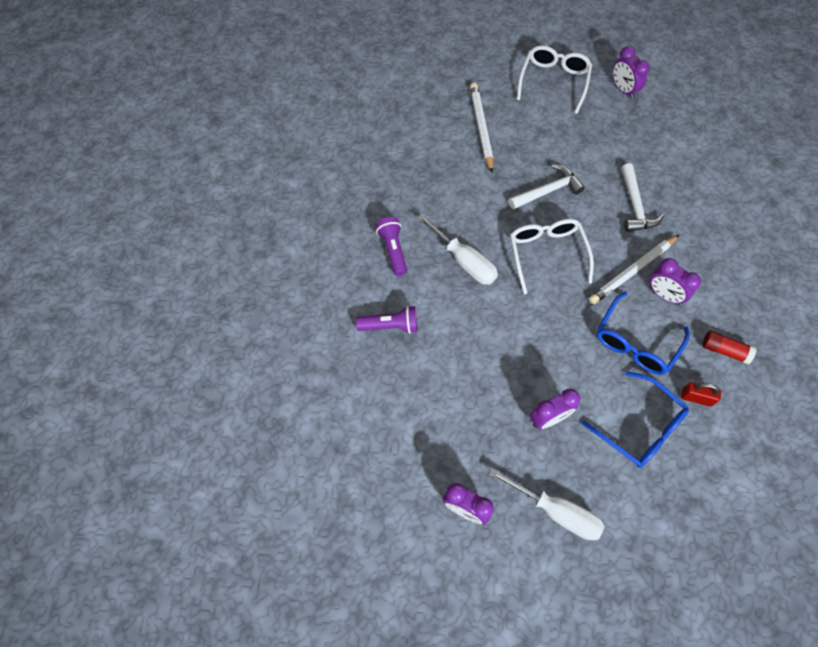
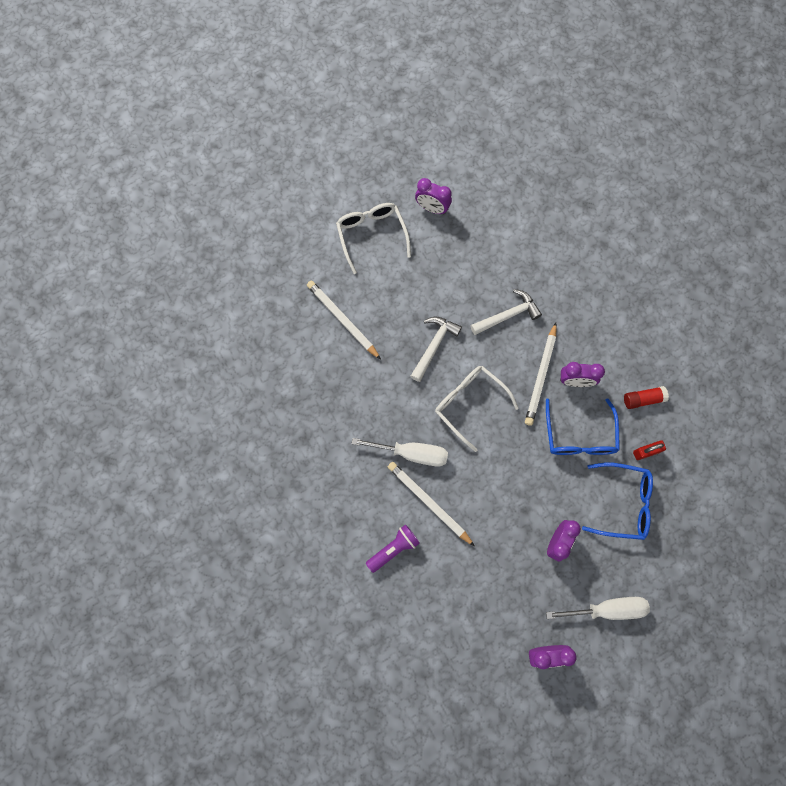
camera: 35 degrees left, 10 degrees up
purple flashlight [375,217,407,276] -> none
white hammer [621,163,664,232] -> white hammer turned 75 degrees counterclockwise [470,289,542,335]
none -> white pencil [388,462,475,546]

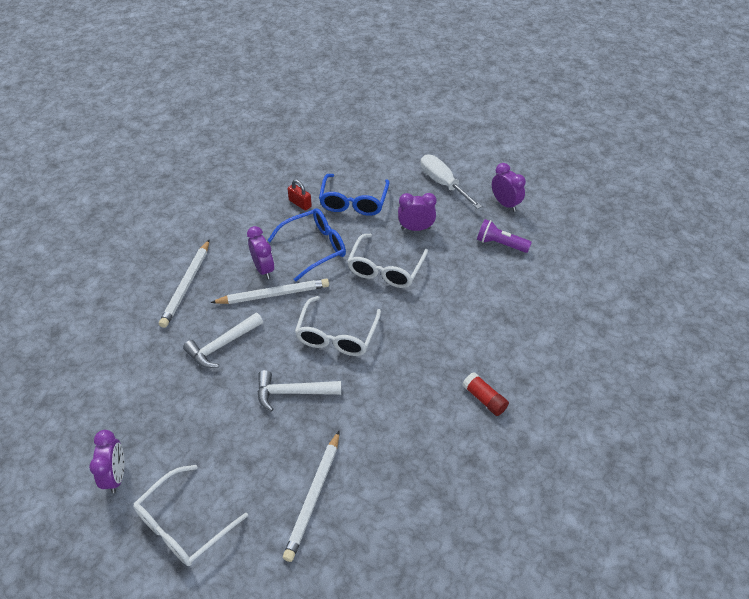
camera: 120 degrees left, 25 degrees down
white screwdriver [351,438,448,466] -> none
purple flashlight [366,524,420,573] -> purple flashlight moved to [477,219,532,253]
white pencil [388,462,475,546] -> white pencil moved to [159,239,210,328]
white hammer [470,289,542,335] -> white hammer turned 75 degrees counterclockwise [183,313,263,368]
blue glasses [582,462,653,540] -> blue glasses turned 150 degrees counterclockwise [319,174,390,216]
red glue stick [624,386,669,409] -> red glue stick moved to [463,372,509,416]
none -> white glasses [347,234,428,288]

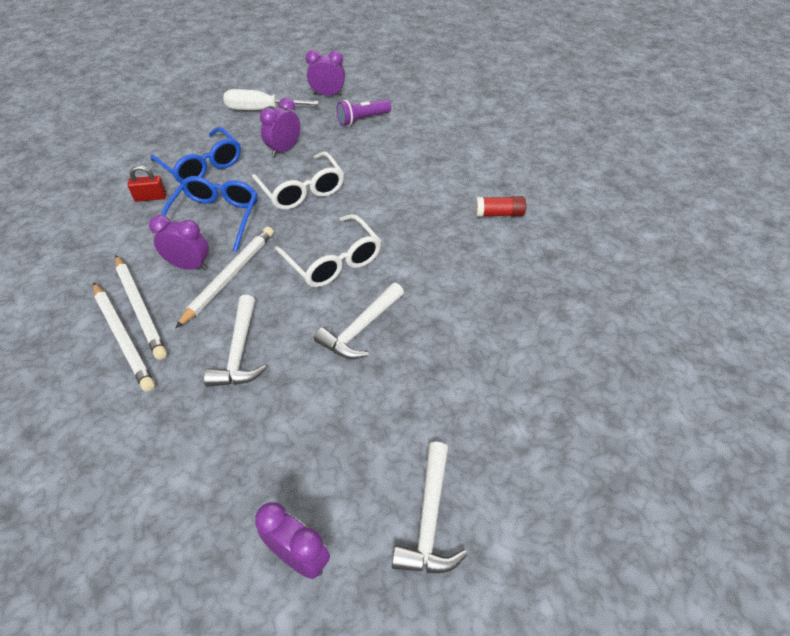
camera: 50 degrees left, 0 degrees up
white glasses [133,465,248,566] -> white hammer [392,442,468,573]
white pencil [283,431,339,562] -> white pencil moved to [115,255,167,360]

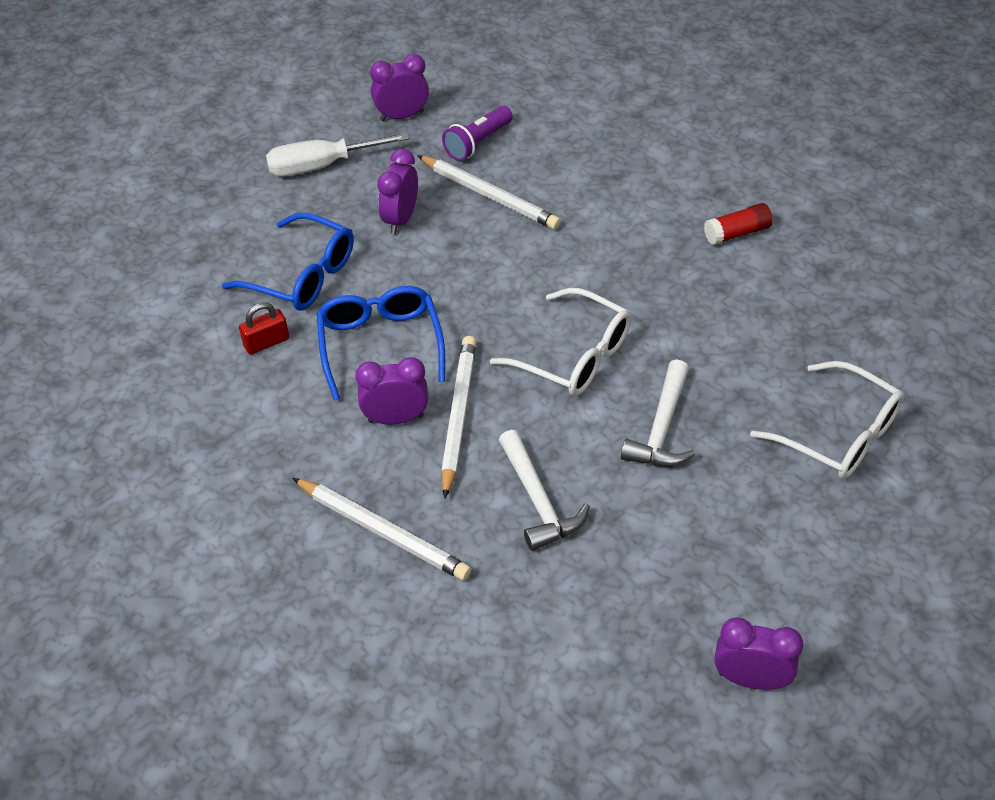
camera: 20 degrees left, 0 degrees up
white pencil [115,255,167,360] -> white pencil moved to [417,155,561,229]
white glasses [252,152,344,210] -> white glasses moved to [750,361,904,479]
white hammer [392,442,468,573] -> none

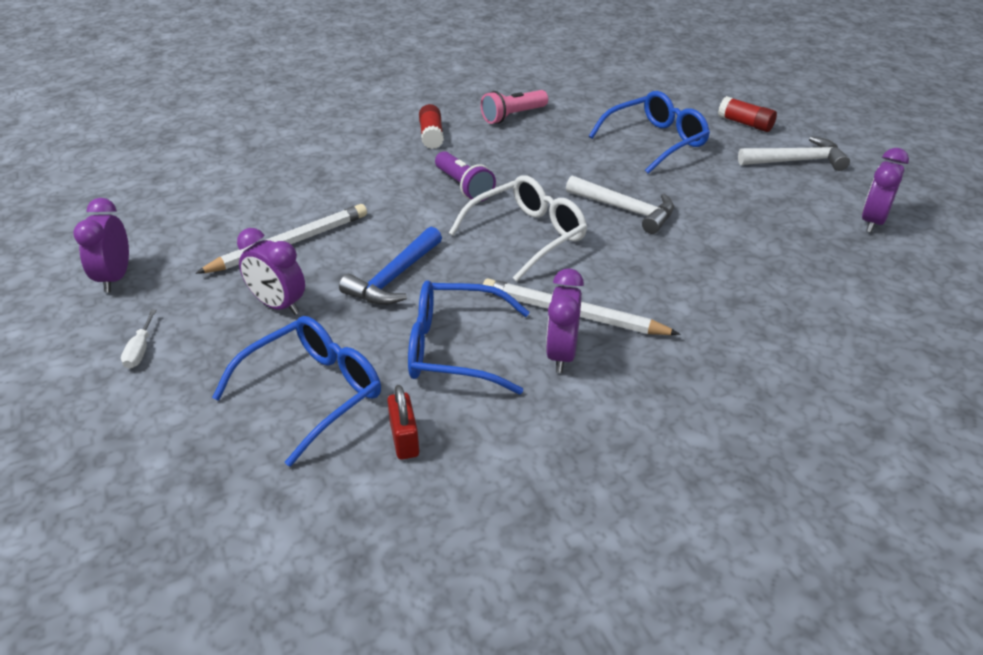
camera: 75 degrees left, 10 degrees down
white screwdriver [266,132,410,177] -> white screwdriver [121,310,156,369], size x0.47
white pencil [292,478,471,581] -> none
purple flashlight [442,106,513,161] -> purple flashlight moved to [435,151,496,202]
white hammer [499,430,590,551] -> white hammer moved to [738,136,850,171]
white glasses [750,361,904,479] -> blue glasses [589,91,710,174]
none -> blue hammer [339,227,442,305]
none -> pink flashlight [481,90,548,124]
none -> red glue stick [718,96,777,132]

